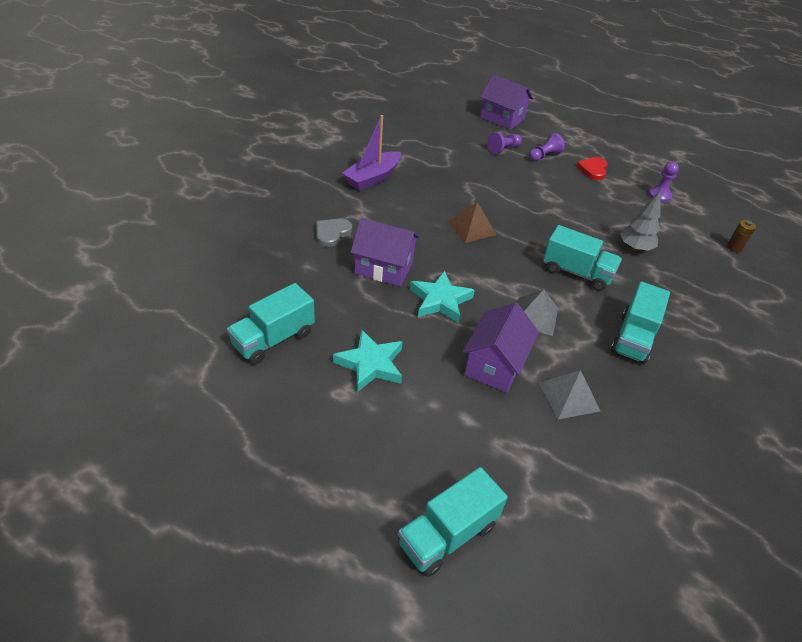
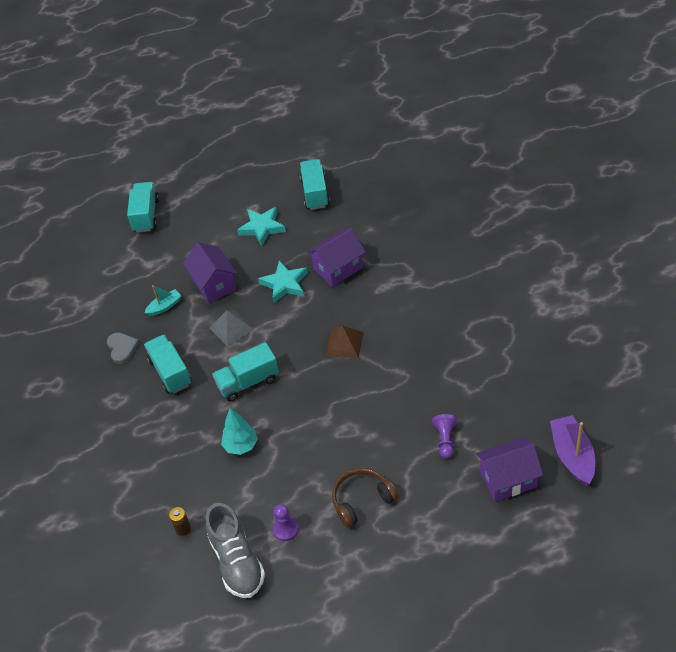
camera: 135 degrees right, 5 degrees up
grey heart [316,219,352,247] -> grey heart moved to [107,332,139,364]
purple boat [342,115,401,191] -> purple boat moved to [550,415,595,486]
purple pawn [529,133,565,161] -> none
grey pyramid [539,370,600,420] -> turquoise boat [145,285,181,316]
red heart [577,157,608,180] -> brown headphones [332,468,398,528]
grey tree [620,190,661,251] -> turquoise tree [221,408,258,455]
none -> grey shoe [206,503,265,598]

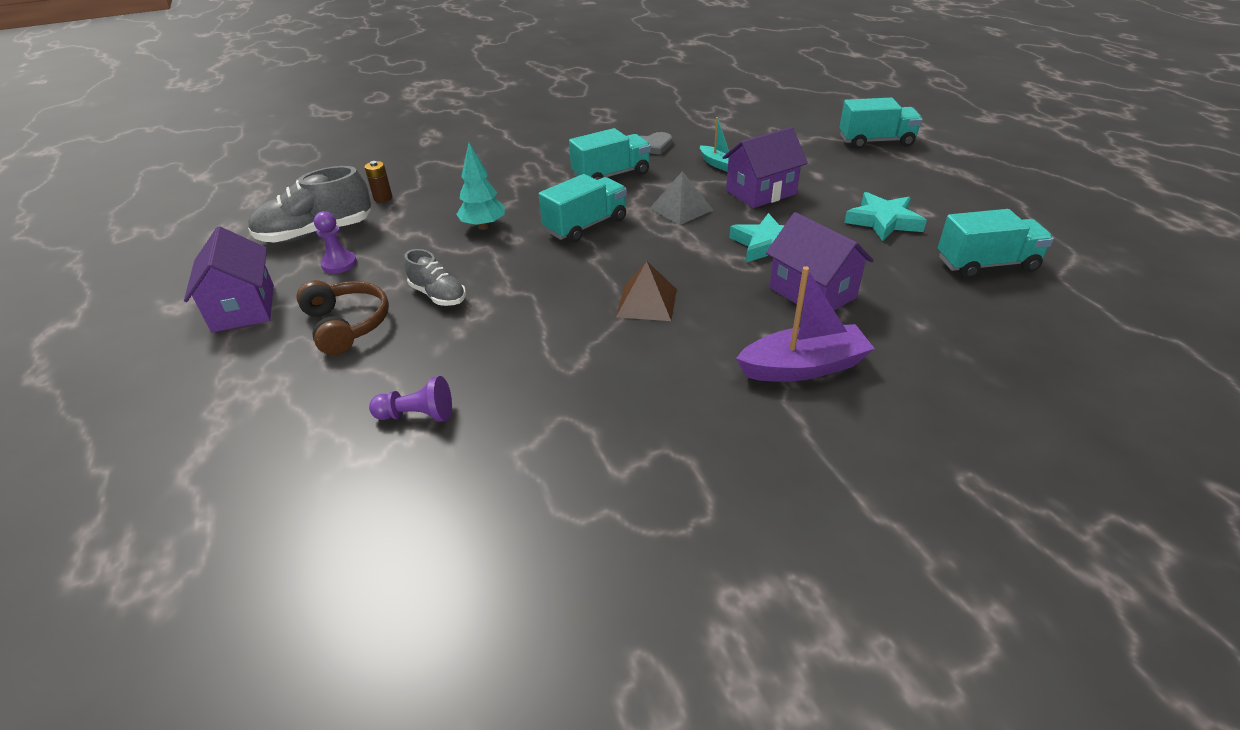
camera: 85 degrees right, 10 degrees down
turquoise truck [212,342,279,401] -> turquoise truck turned 75 degrees clockwise [539,174,627,243]
purple house [476,438,543,501] -> purple house moved to [184,226,274,333]
purple boat [550,415,595,486] -> purple boat moved to [736,266,875,382]
none -> grey shoe [404,249,466,306]

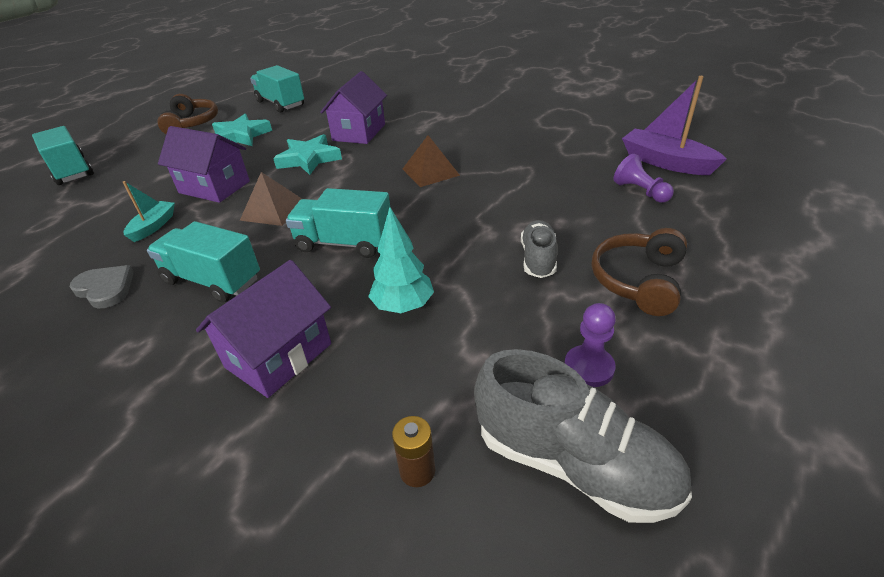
camera: 125 degrees left, 0 degrees up
purple house [184,226,274,333] -> purple house moved to [196,260,331,398]
grey pyramid [650,171,713,225] -> brown pyramid [240,172,302,226]
purple boat [736,266,875,382] -> purple boat moved to [622,76,727,175]
none -> brown headphones [157,94,218,134]

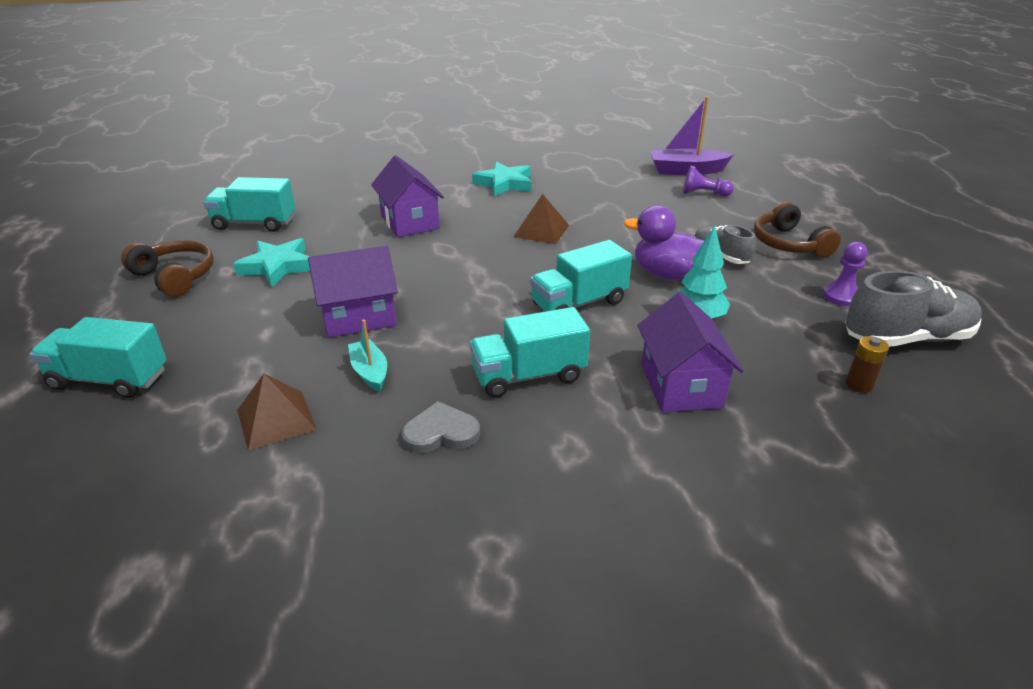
camera: 45 degrees left, 5 degrees down
brown pyramid [240,172,302,226] -> brown pyramid moved to [237,374,317,451]
turquoise star [273,134,342,175] -> turquoise star moved to [472,162,532,197]
none -> purple duck [624,205,705,280]

